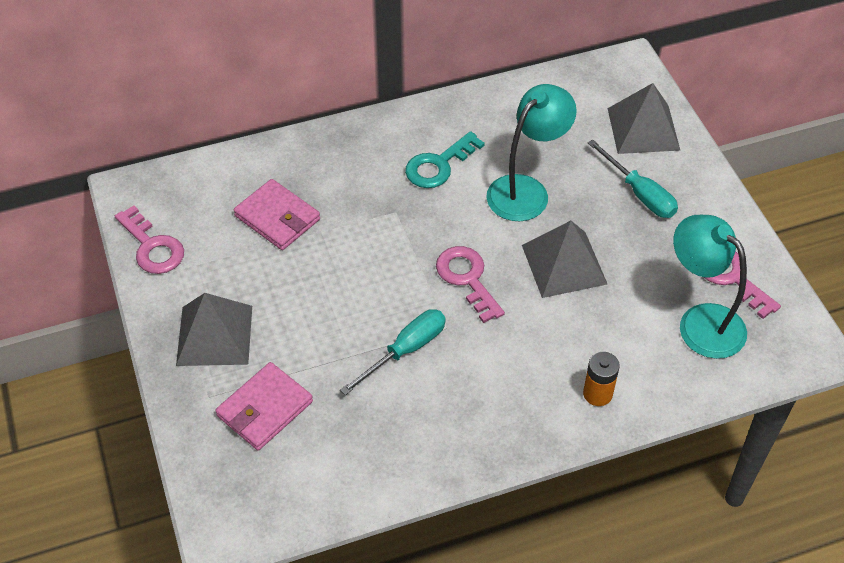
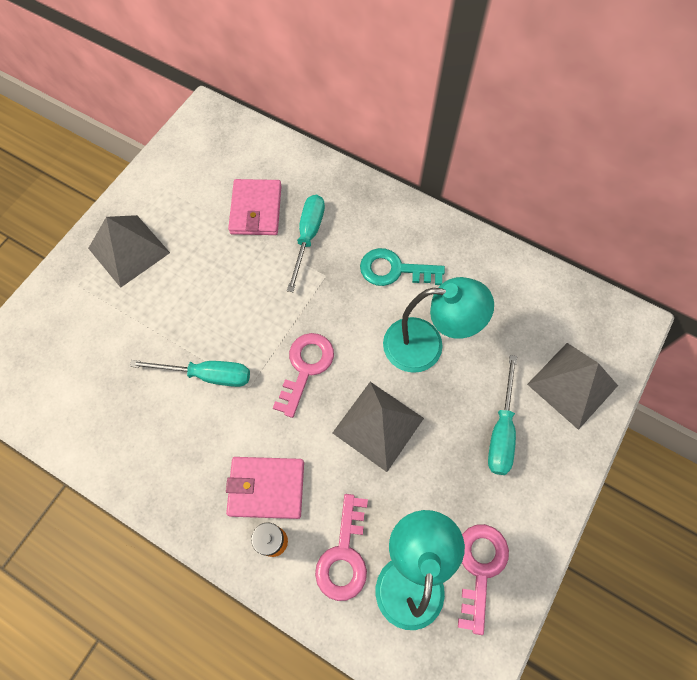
camera: 50 degrees right, 15 degrees up
pink key [115,205,184,274] -> pink key moved to [315,494,368,601]
pink wallet [215,362,313,450] -> pink wallet moved to [226,457,304,519]
none -> turquoise screwdriver [287,195,325,292]

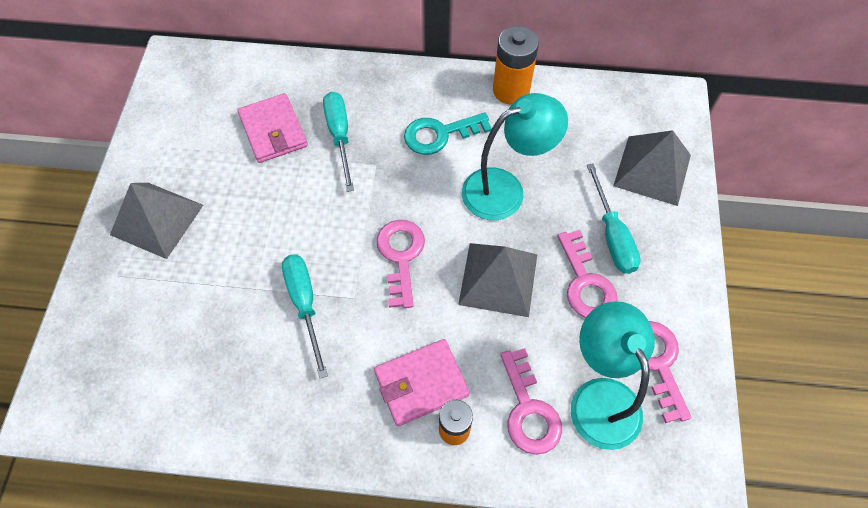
camera: 25 degrees left, 5 degrees down
turquoise screwdriver [130,360,250,387] -> turquoise screwdriver turned 90 degrees counterclockwise [282,254,328,378]
none -> orange battery [493,26,539,105]
none -> pink key [557,230,618,318]

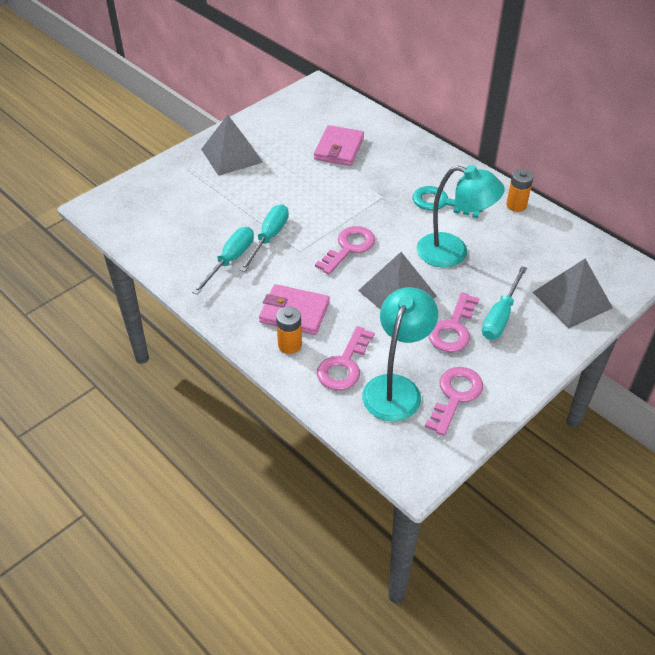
camera: 40 degrees right, 15 degrees down
turquoise screwdriver [323,92,354,192] -> turquoise screwdriver moved to [192,227,254,295]
orange battery [493,26,539,105] -> orange battery [506,169,534,212], size x0.66

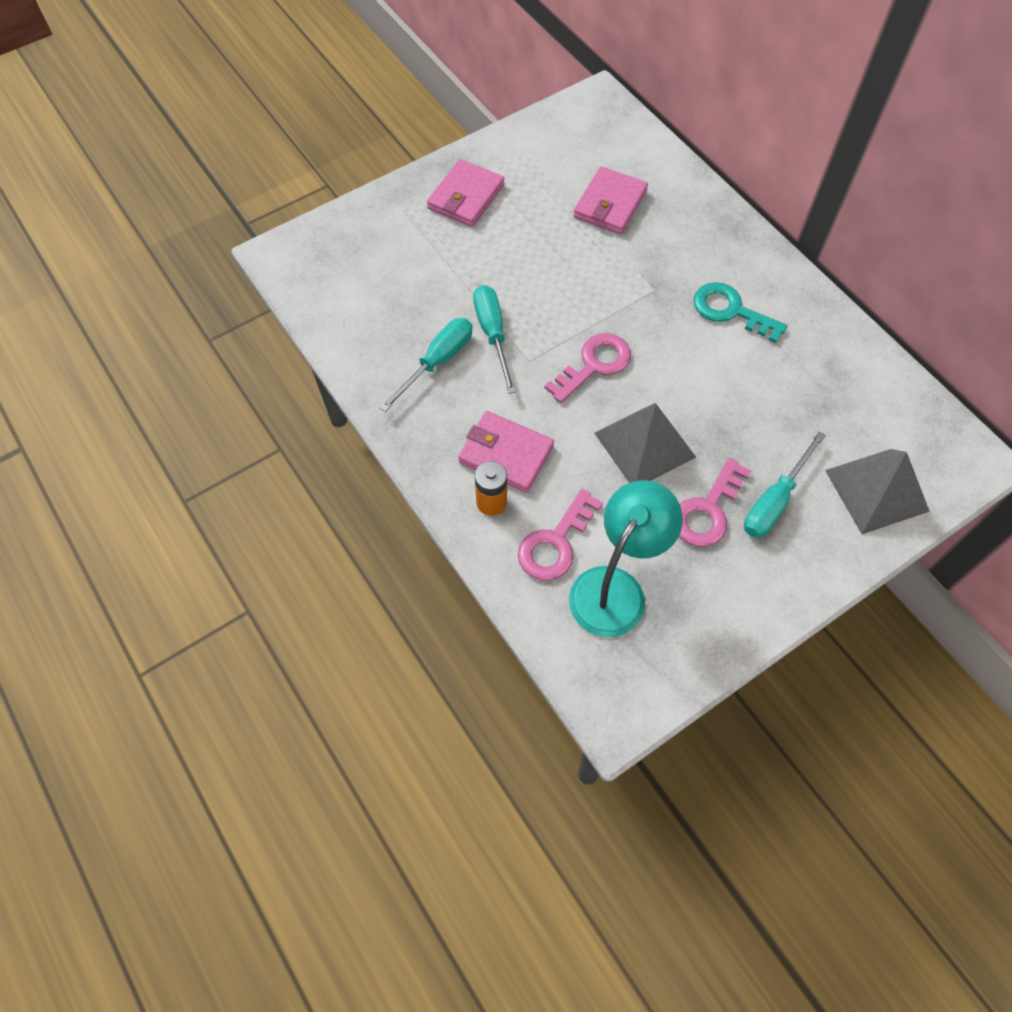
camera: 10 degrees right, 15 degrees up
grey pyramid [201,115,263,176] -> pink wallet [427,159,505,227]
turquoise screwdriver [240,204,289,272] -> turquoise screwdriver turned 45 degrees counterclockwise [473,285,516,394]
turquoise lamp [417,165,505,268] -> none
pink key [425,367,483,436] -> none
orange battery [506,169,534,212] -> none

